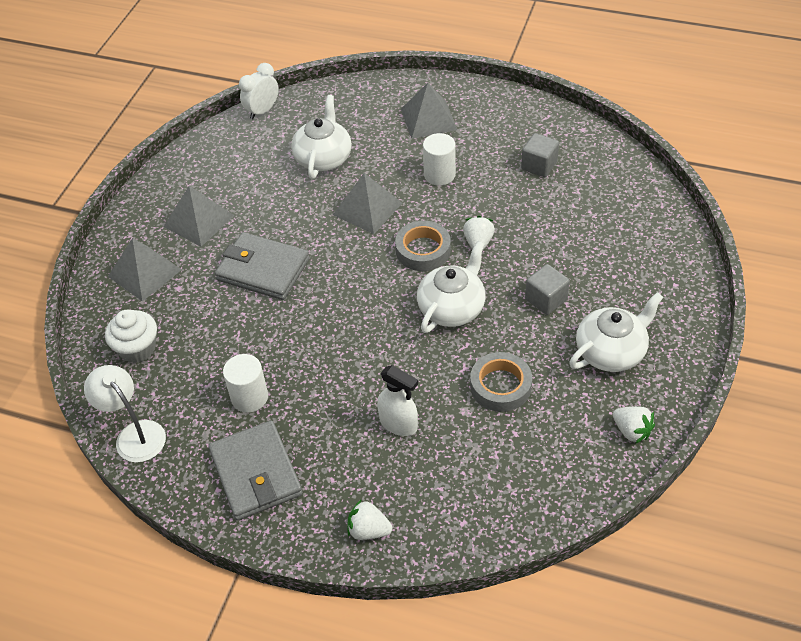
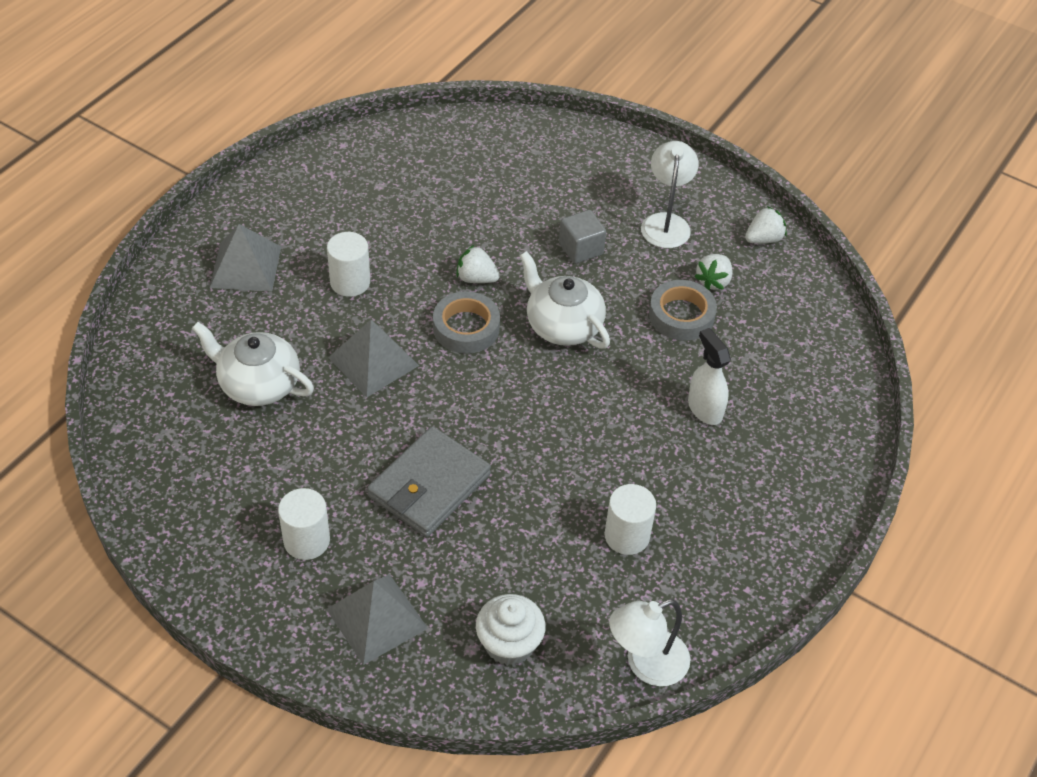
camera: 80 degrees left, 0 degrees up
grey pyramid [164,186,234,247] -> white cylinder [278,488,330,560]
grey wallet [208,420,303,521] -> none
white clock [239,63,279,119] -> none
white strawberry [347,499,393,540] -> white strawberry moved to [694,254,732,290]
white spray bottle [377,365,418,436] -> white spray bottle turned 75 degrees counterclockwise [688,328,731,425]
grey cube [521,133,559,177] -> none
white teapot [569,292,663,372] -> white lamp [641,141,699,248]

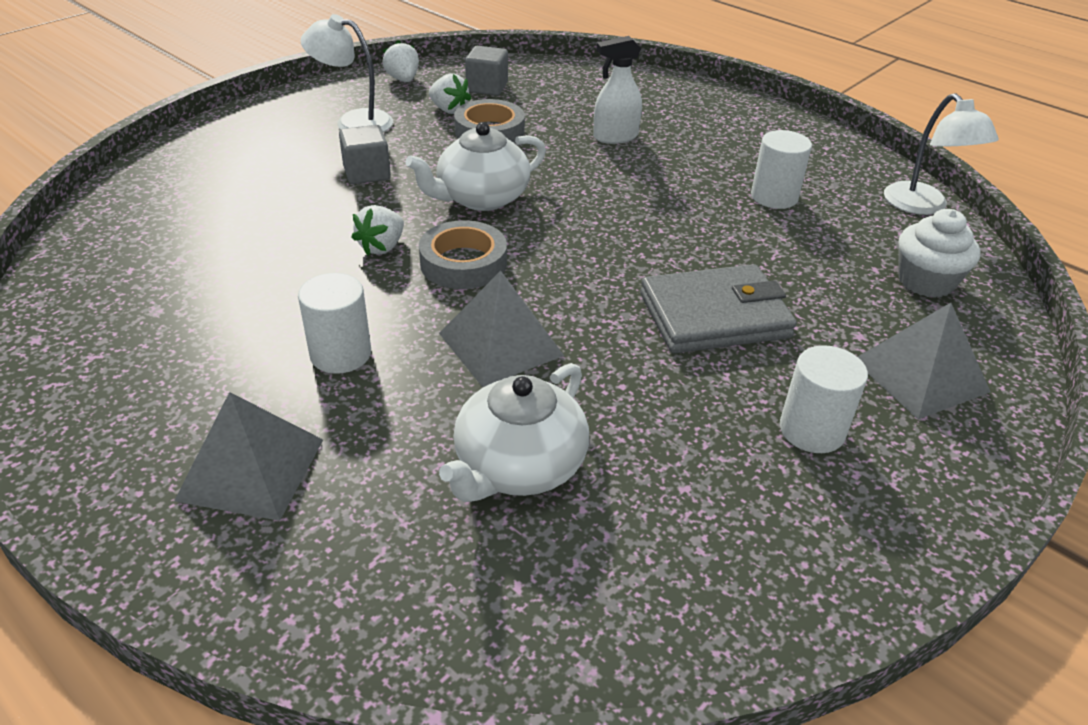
camera: 80 degrees left, 10 degrees down
grey wallet [367,426,491,537] -> grey wallet turned 60 degrees counterclockwise [640,264,797,353]
none -> grey cube [465,46,508,96]

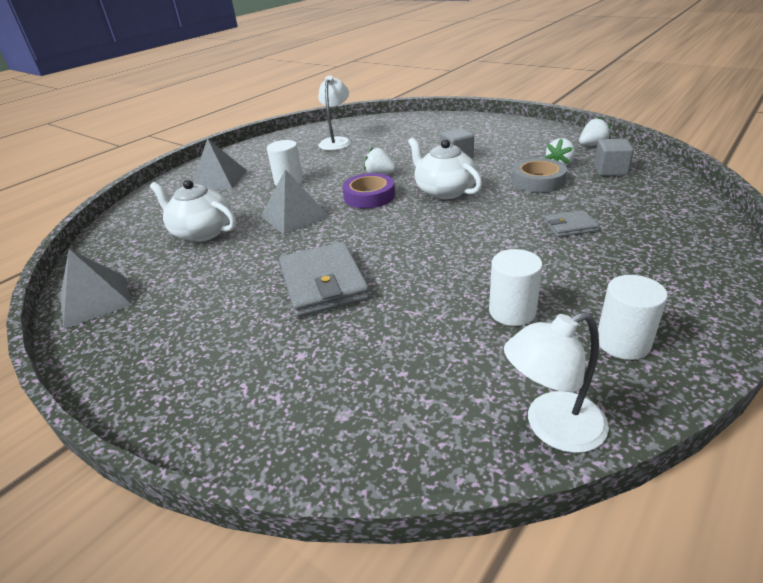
camera: 90 degrees right, 5 degrees down
white lamp [300,14,393,132] -> white lamp moved to [318,75,351,151]
grey tape [419,220,507,289] -> purple tape [342,173,395,209]
white spray bottle [593,36,642,144] -> grey wallet [544,210,599,237]
white cylinder [780,345,868,453] -> white cylinder moved to [598,275,668,360]
grey pyramid [858,303,990,419] -> grey pyramid moved to [60,249,133,329]
white cupcake [898,209,981,298] -> none

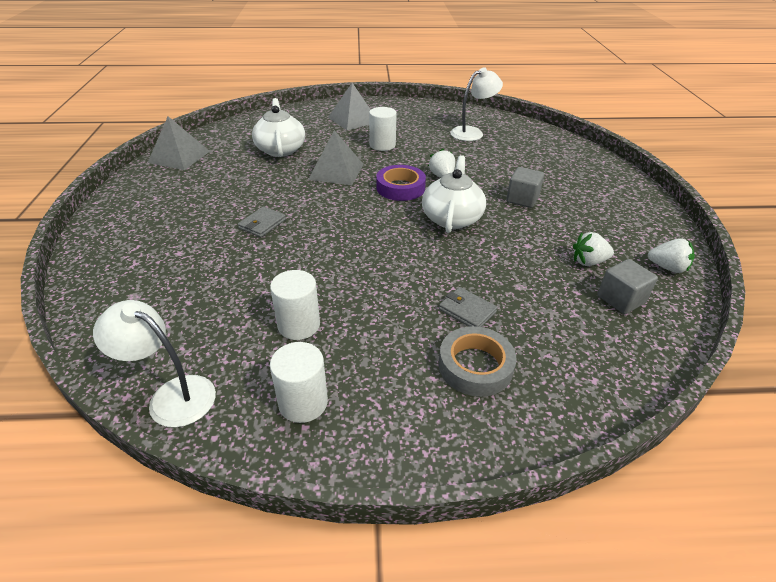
camera: 45 degrees right, 5 degrees up
grey wallet [279,242,370,318] -> grey wallet [238,206,286,237], size x0.51
grey tape [512,158,567,193] -> grey tape moved to [439,326,517,397]

